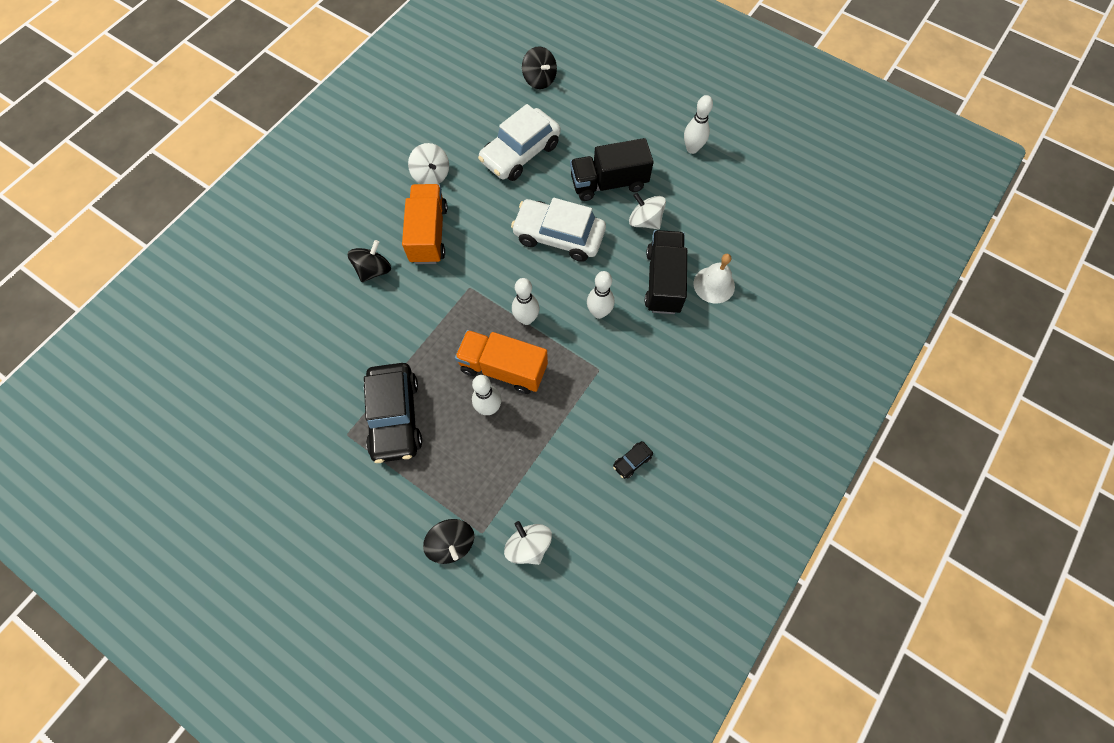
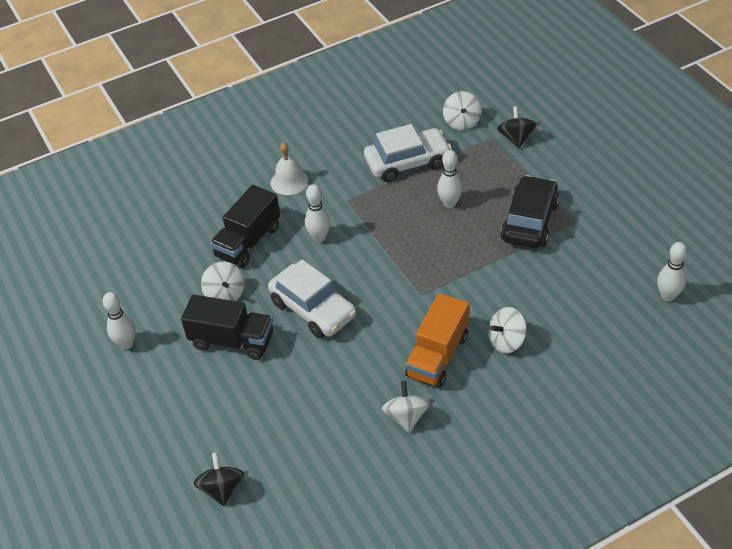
camera: 150 degrees left, 20 degrees down
black spinning top [347,240,391,282] -> white spinning top [488,307,527,353]
orange truck [455,330,548,394] -> none
white car [478,104,561,181] -> white car moved to [364,124,452,182]
white bowling pin [512,278,539,325] -> white bowling pin moved to [657,242,687,301]
black car [613,441,653,479] -> none
white bell [693,254,735,303] -> white bell moved to [270,142,308,195]

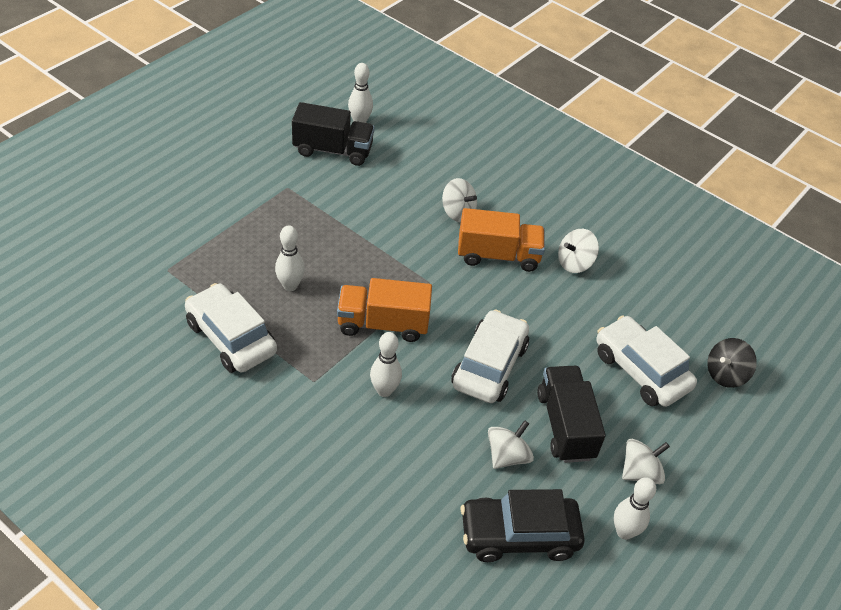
camera: 120 degrees left, 0 degrees up
black truck [210,185,280,268] -> black truck moved to [292,102,375,166]
white bell [270,142,308,195] -> none
white spinning top [443,91,482,130] -> white spinning top moved to [622,439,670,484]
black spinning top [497,106,537,148] -> none
black car [500,175,560,248] -> black car moved to [460,489,585,562]
none -> orange truck [337,278,432,342]
none -> white car [596,315,697,407]

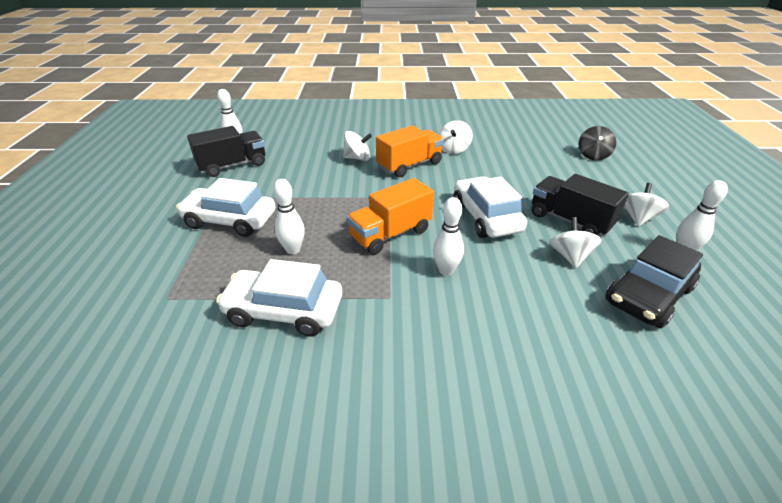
camera: 35 degrees left, 10 degrees down
white car [596,315,697,407] -> white car moved to [176,178,275,237]

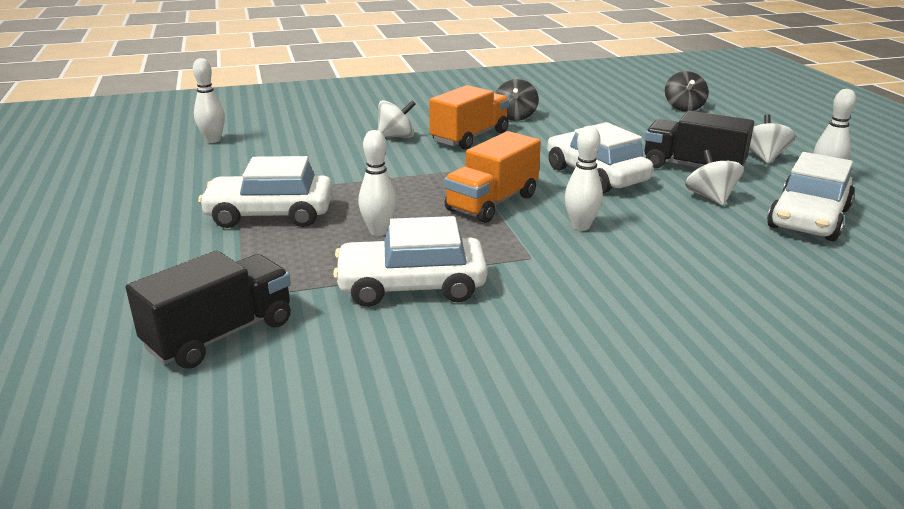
camera: 15 degrees left, 10 degrees down
black truck [187,126,265,177] -> black truck moved to [126,250,291,369]
white spinning top [439,120,473,154] -> black spinning top [496,79,539,121]
black car [605,235,703,328] -> white car [767,152,855,241]

